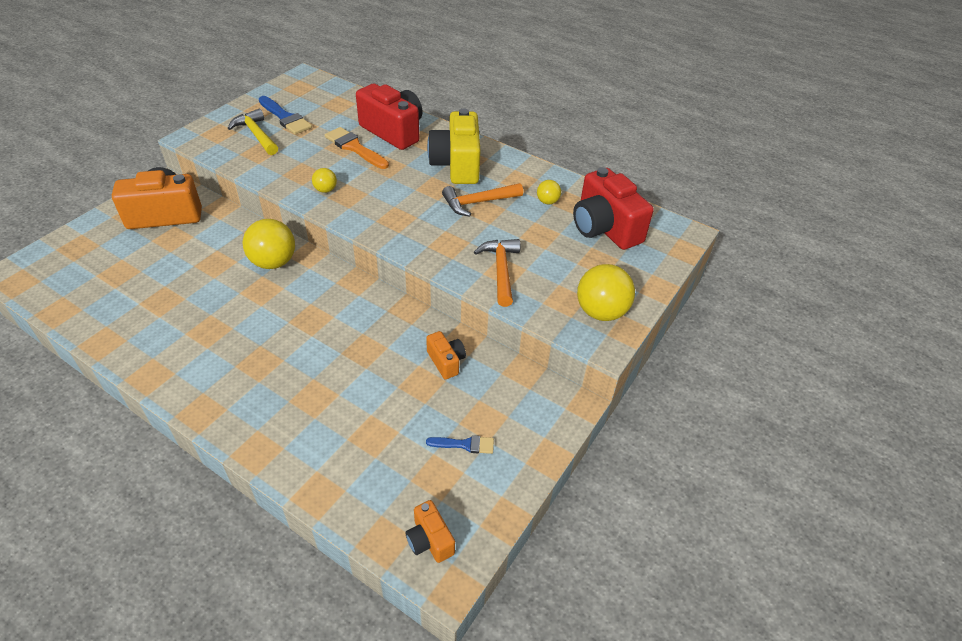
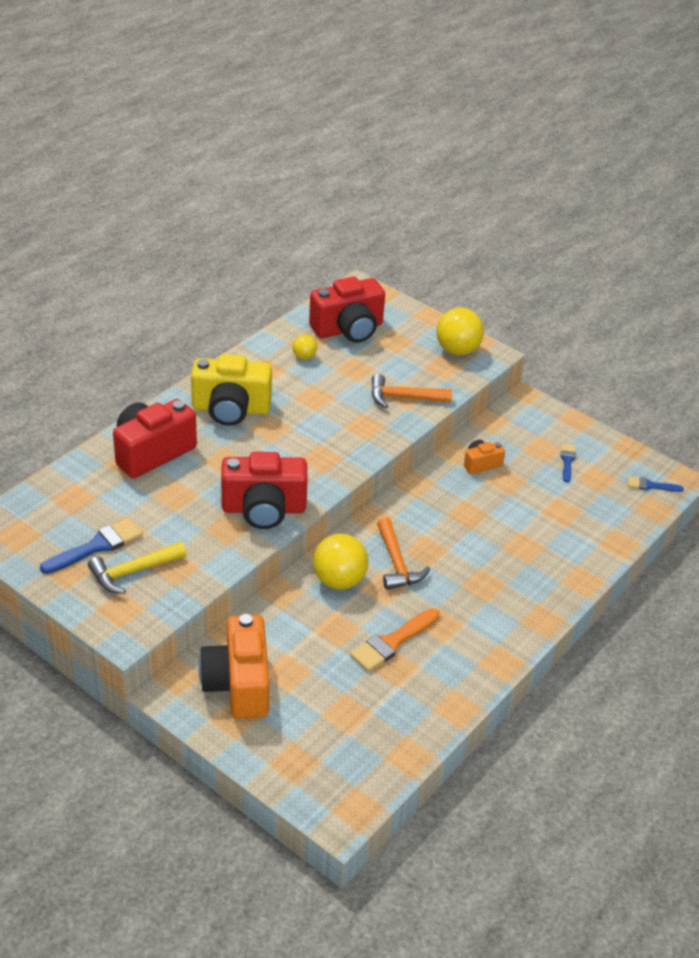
camera: 85 degrees left, 5 degrees down
yellow ball [312,168,337,193] -> red camera [221,452,308,529]
orange brush [325,127,389,169] -> orange brush moved to [350,608,440,672]
orange camera [406,500,455,563] -> blue brush [628,476,684,492]
orange hammer [442,183,523,217] -> orange hammer moved to [377,517,430,590]

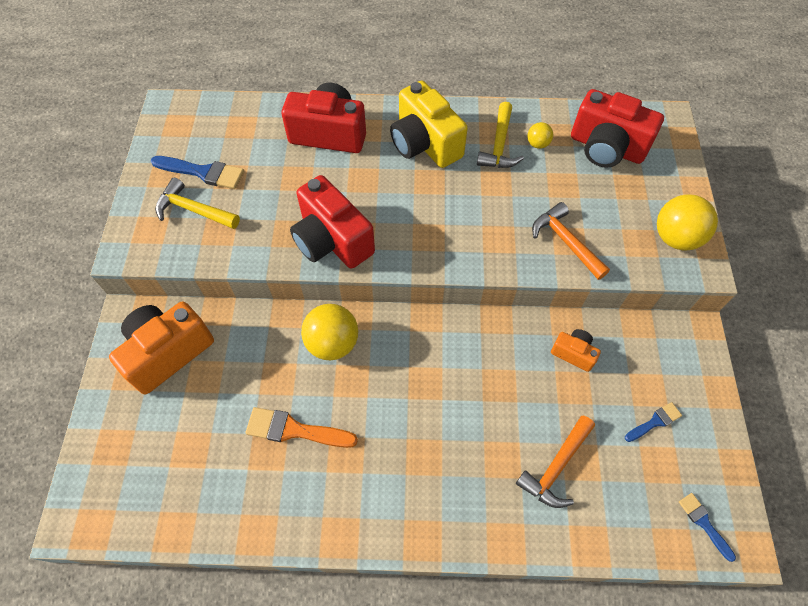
camera: 55 degrees right, 20 degrees up
orange hammer [377,517,430,590] -> orange hammer moved to [516,415,595,508]
none -> yellow hammer [477,102,524,168]

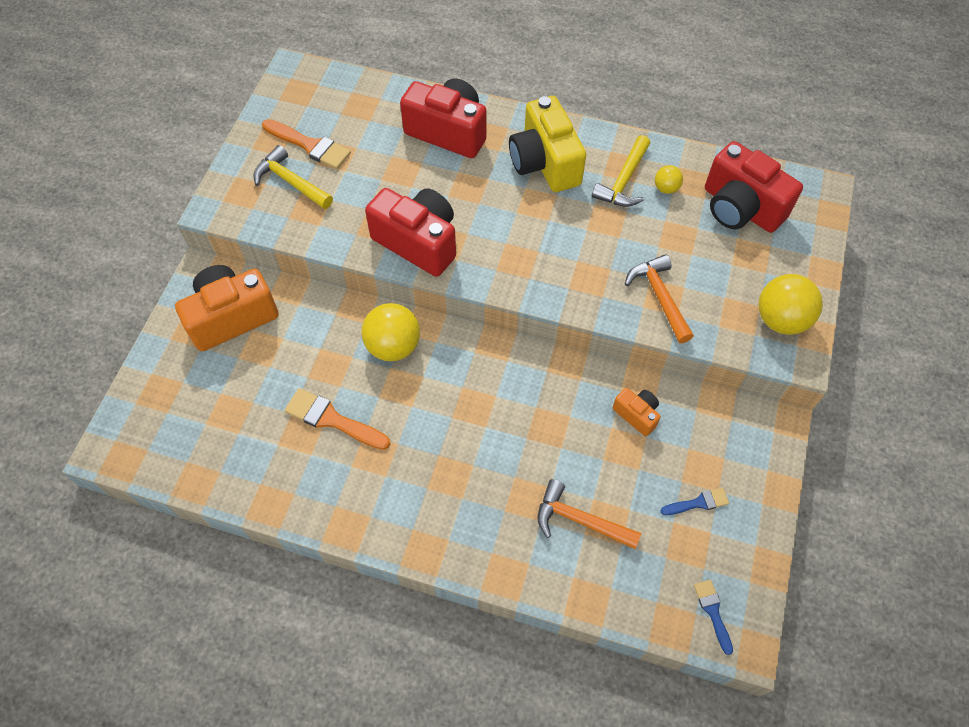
camera: 15 degrees right, 0 degrees up
blue brush [151,156,244,189] -> orange brush [262,119,351,169]
red camera [290,175,375,269] -> red camera turned 150 degrees clockwise [365,188,456,277]
orange hammer [516,415,595,508] -> orange hammer turned 60 degrees clockwise [538,479,641,549]

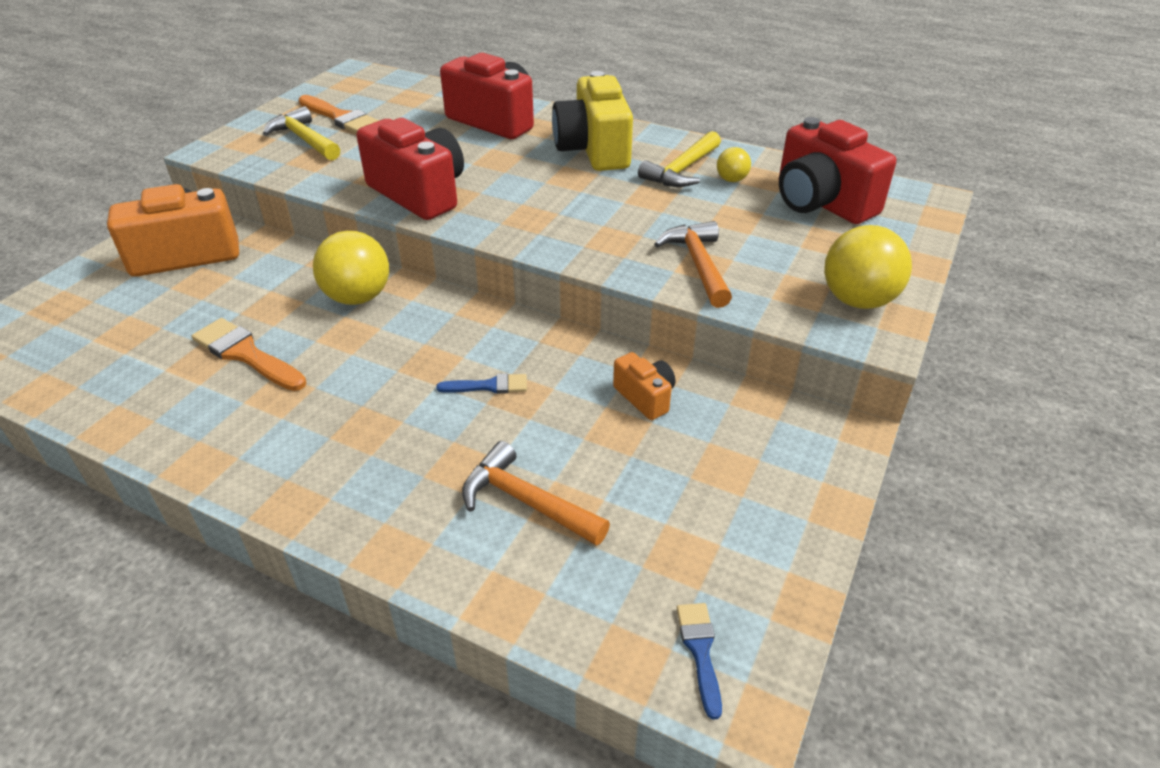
camera: 10 degrees right, 20 degrees down
blue brush [661,488,729,515] -> blue brush moved to [436,373,527,394]

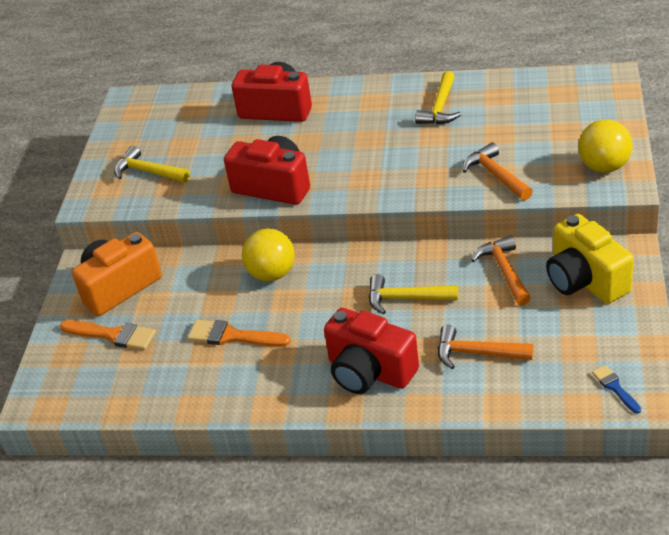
camera: 15 degrees left, 0 degrees up
orange brush [298,95,379,134] -> orange brush moved to [60,320,156,350]
blue brush [436,373,527,394] -> yellow hammer [369,274,458,314]
yellow camera [552,71,633,171] -> yellow camera moved to [546,214,634,304]
orange camera [613,352,675,420] -> orange hammer [471,236,531,305]
yellow ball [717,147,751,182] -> none
red camera [779,117,896,224] -> red camera moved to [324,308,419,394]

